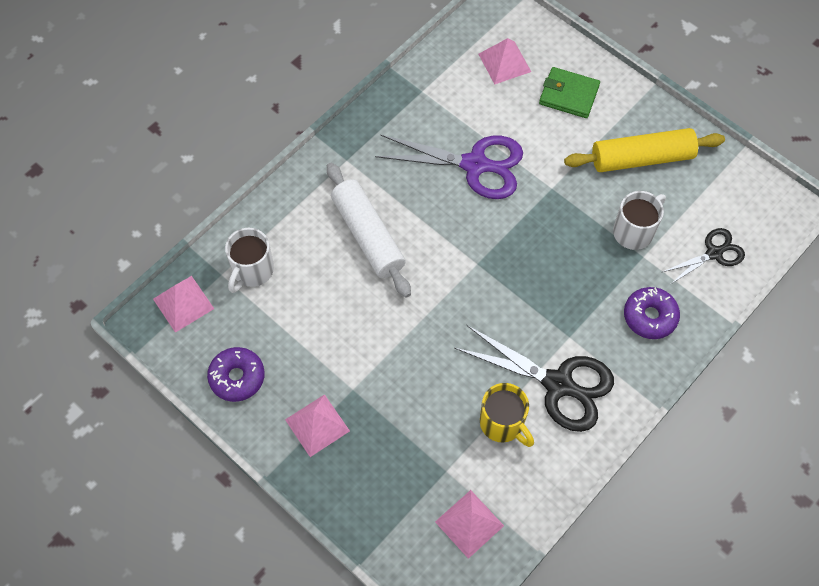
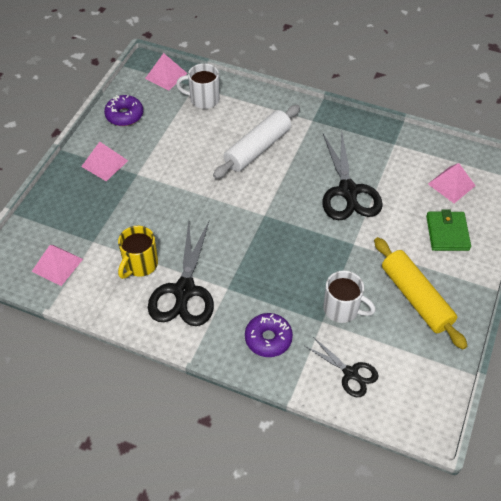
camera: 70 degrees right, 10 degrees down
purple scissors [375,135,523,199] -> black scissors [322,132,383,220]

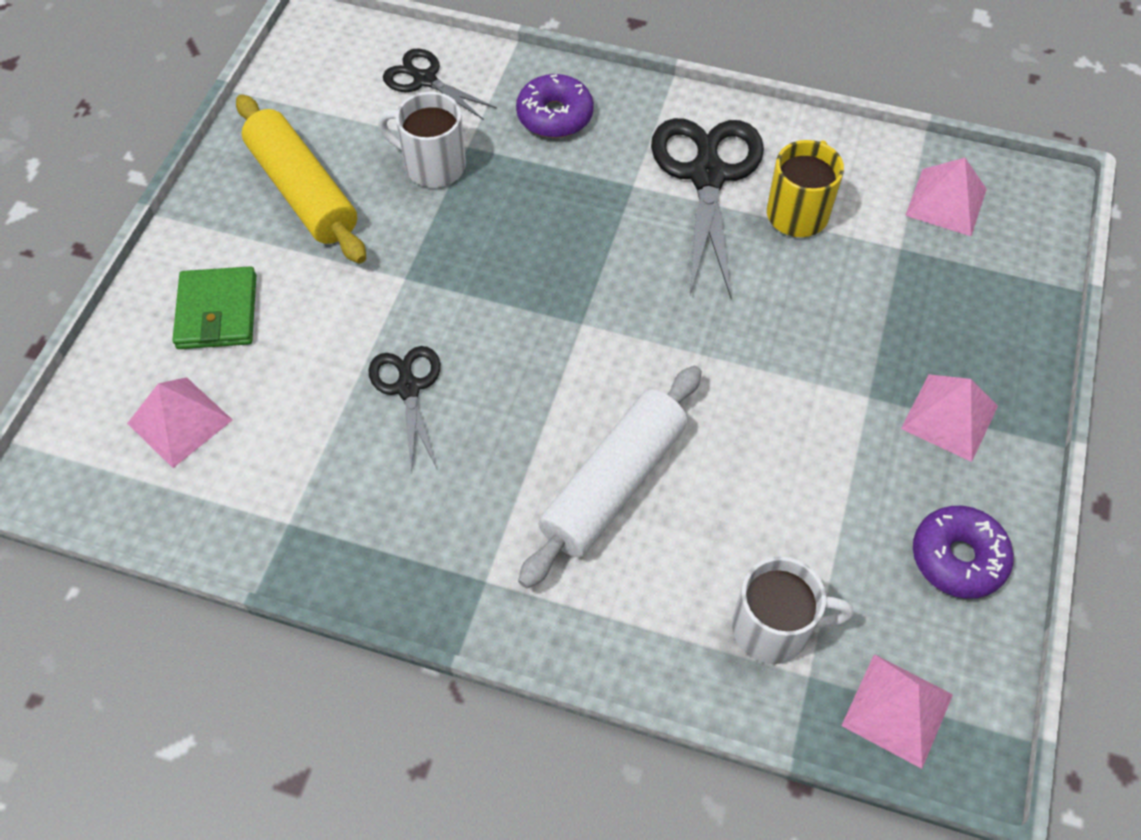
camera: 175 degrees right, 5 degrees up
black scissors [322,132,383,220] -> black scissors [368,346,440,474], size x0.57

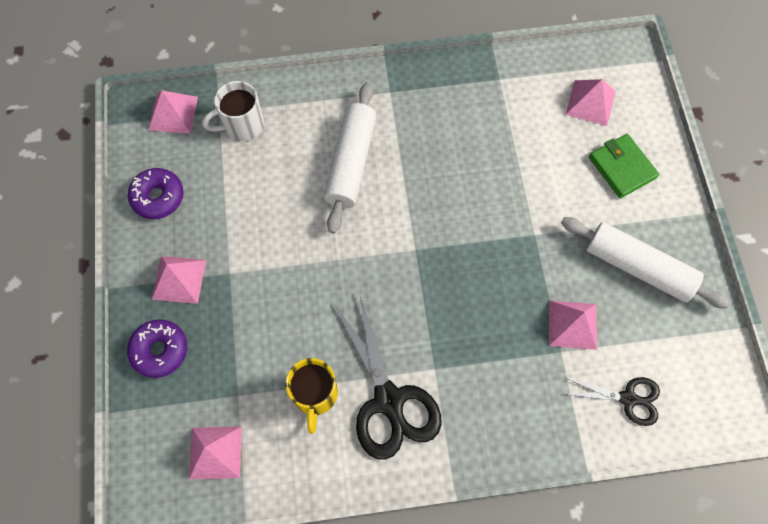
camera: 155 degrees right, 10 degrees up
yellow rolling pin [236,94,366,264] -> white rolling pin [561,217,731,309]
black scissors [368,346,440,474] -> none
white mug [378,92,466,187] -> pink pyramid [549,300,597,350]
purple donut [516,74,594,138] -> purple donut moved to [127,319,187,378]

